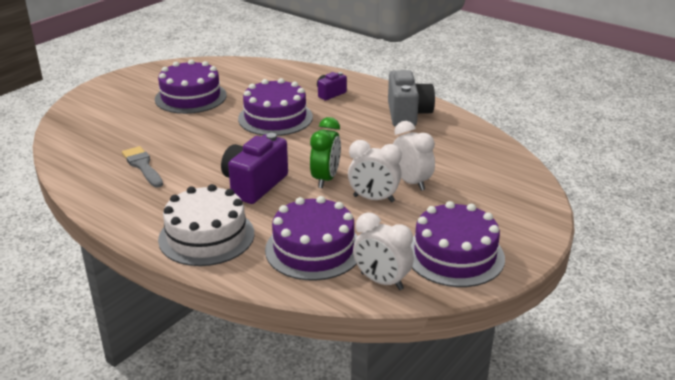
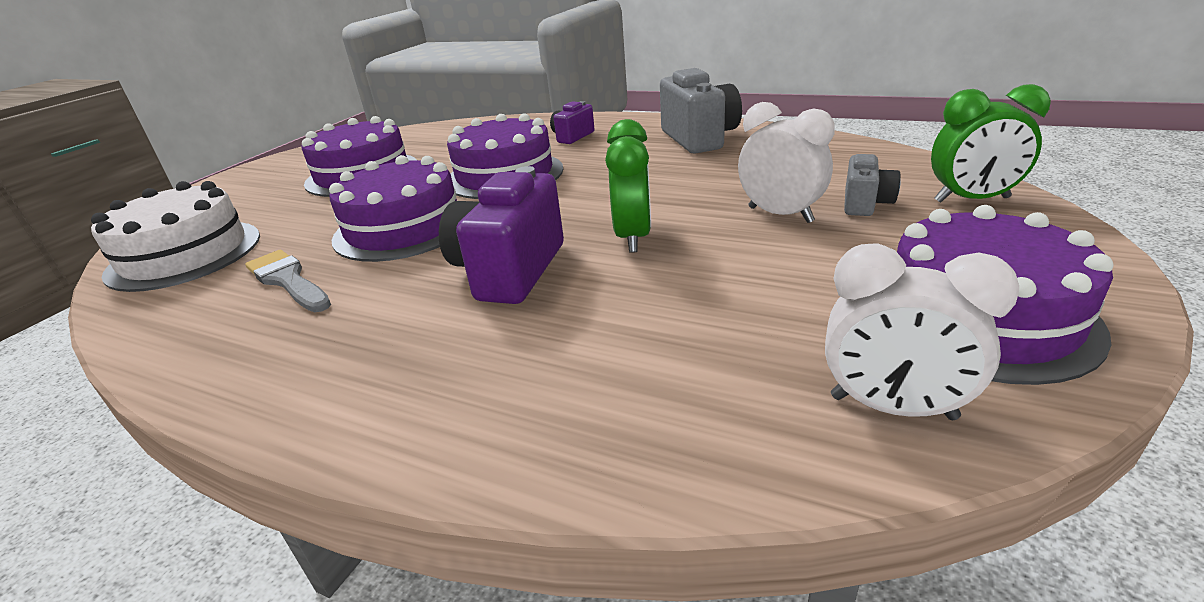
camera: 10 degrees left, 0 degrees up
white cake [158,184,254,266] -> white cake moved to [91,181,260,292]
purple cake [265,196,358,280] -> purple cake moved to [329,155,457,262]
white clock [348,140,402,202] -> none
none -> grey camera [844,154,901,216]
none -> green clock [931,84,1051,203]

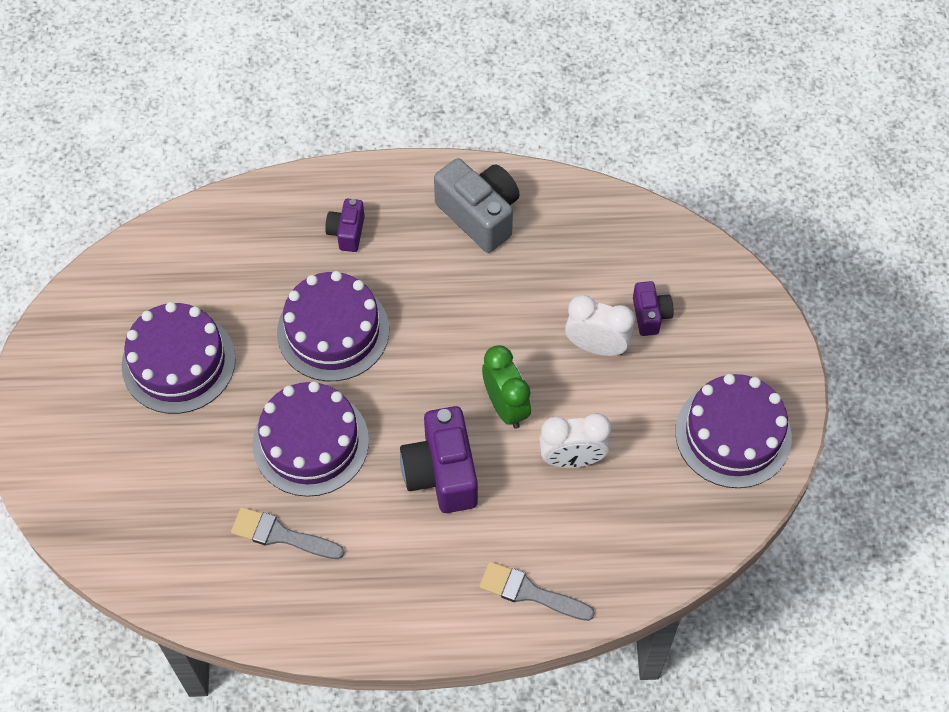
camera: 30 degrees left, 30 degrees up
white cake [91,181,260,292] -> none
white clock [825,243,1019,420] -> white clock moved to [539,413,611,468]
grey camera [844,154,901,216] -> purple camera [633,281,674,336]
green clock [931,84,1051,203] -> none
none -> grey brush [479,561,595,621]

